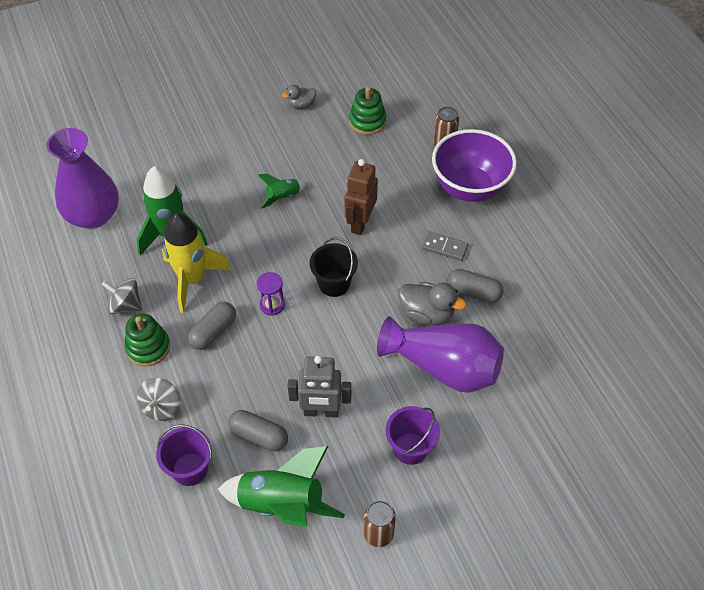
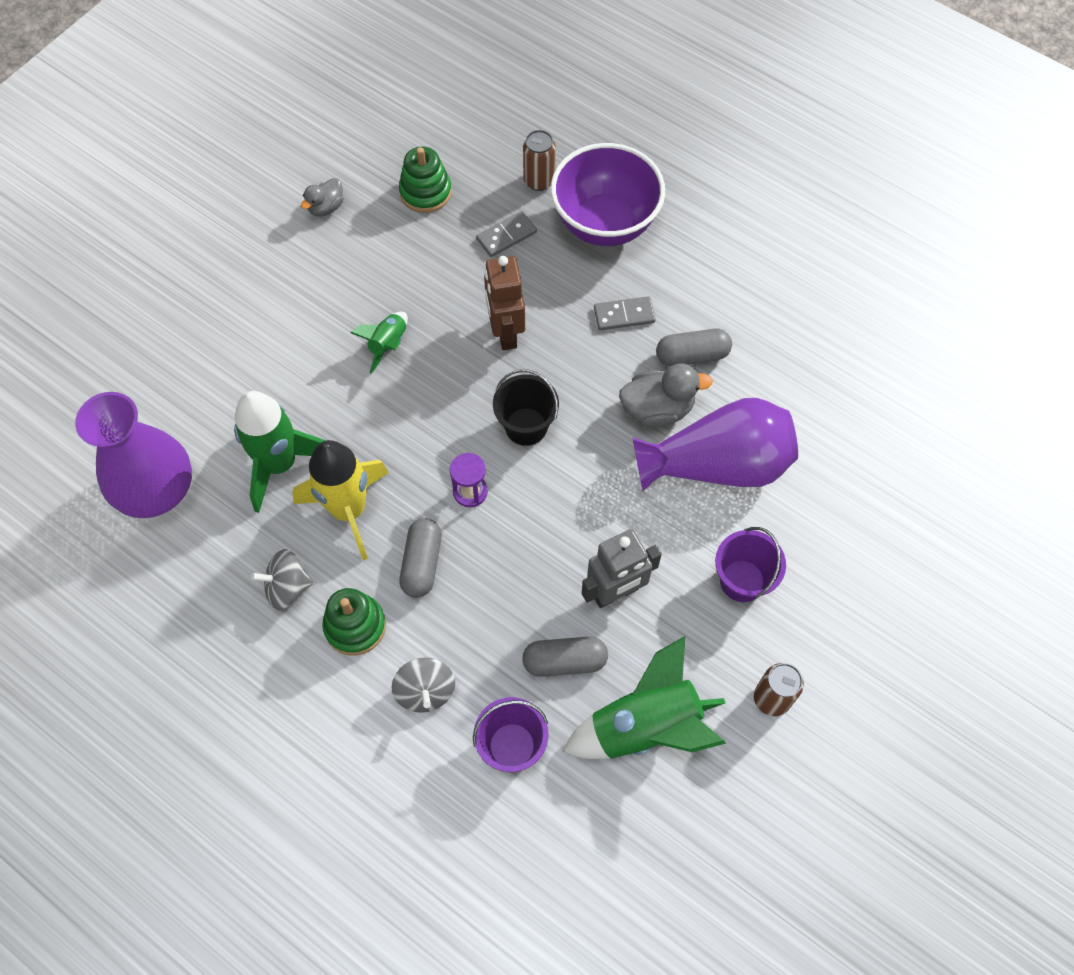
camera: 30 degrees left, 10 degrees up
none -> grey domino [476,211,537,257]

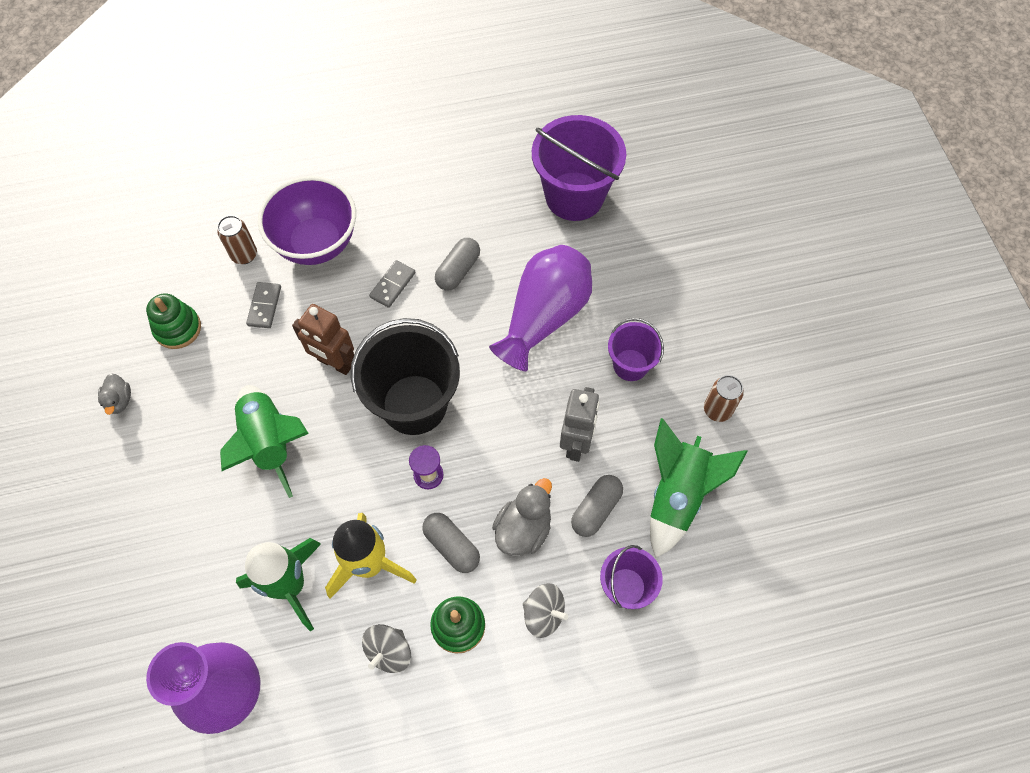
camera: 50 degrees left, 0 degrees up
green rocket [350,312,408,374] -> green rocket [220,385,309,498], size x1.92
black bucket [493,369,559,446] -> black bucket [351,318,460,435], size x1.81
grey duck [619,363,713,428] -> grey duck moved to [492,478,552,556]
none -> purple bucket [532,115,626,221]

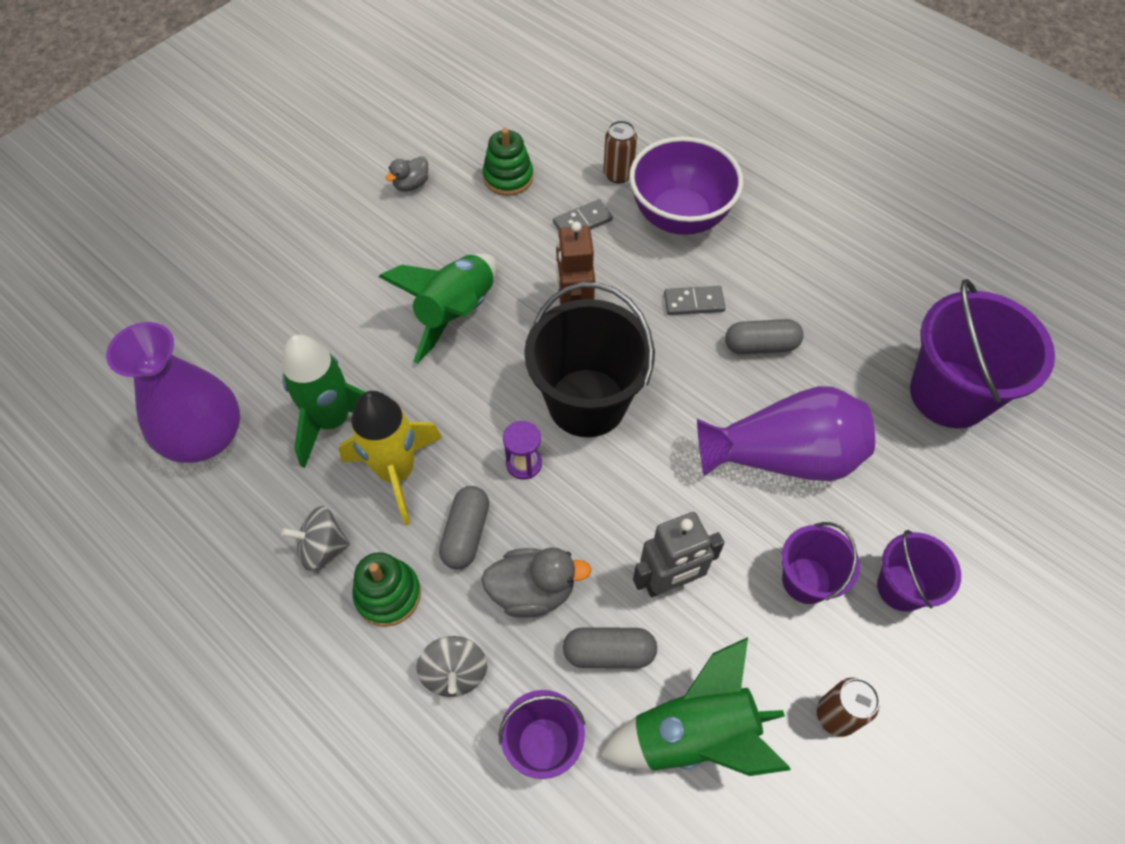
camera: 55 degrees right, 5 degrees down
none -> purple bucket [877,530,961,612]

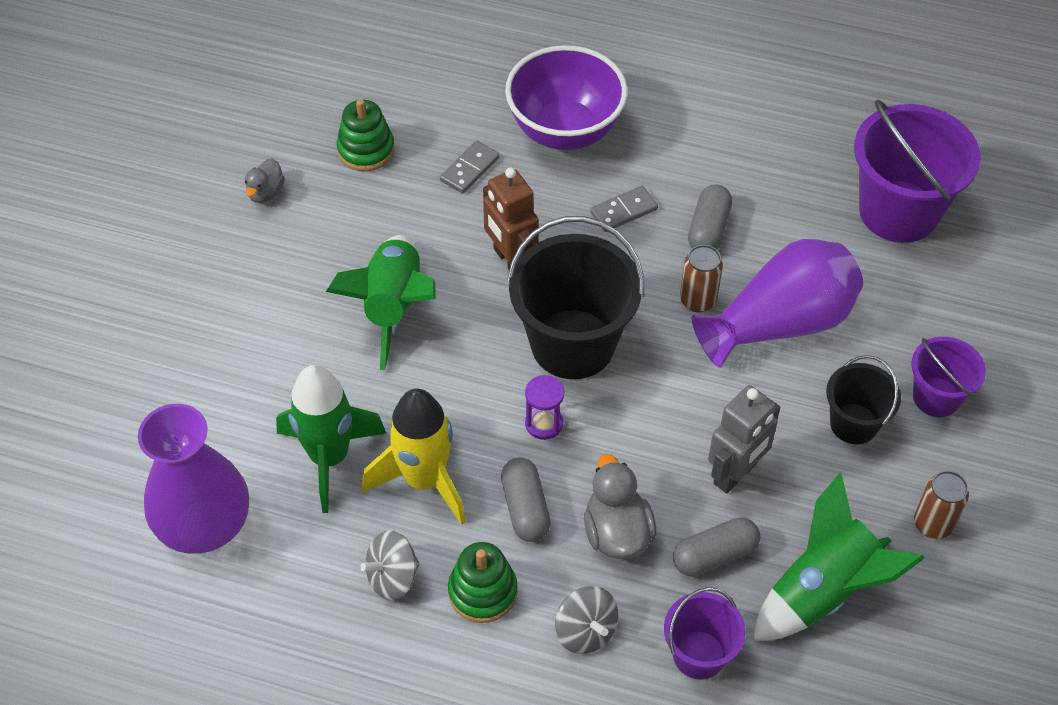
camera: 25 degrees left, 5 degrees down
grey duck [481,547,592,618] -> grey duck turned 75 degrees counterclockwise [584,454,656,559]
brown can [603,120,637,183] -> brown can moved to [680,245,723,312]
grey capsule [725,319,804,354] -> grey capsule turned 45 degrees counterclockwise [688,185,732,249]
purple bucket [781,522,860,604] -> black bucket [826,355,901,444]

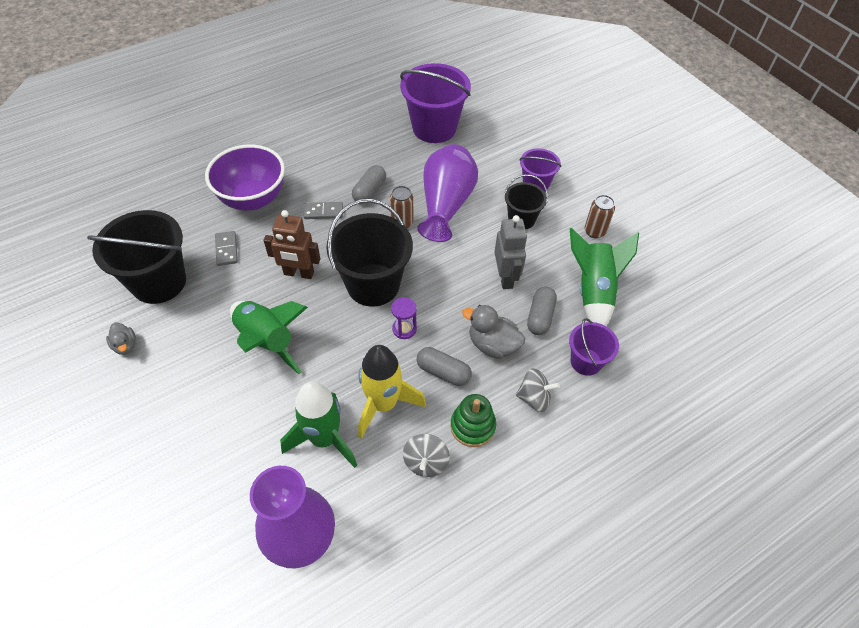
camera: 50 degrees left, 0 degrees up
green stacking toy [336,99,395,171] -> black bucket [87,210,186,304]
grey domino [590,186,658,232] -> grey domino turned 75 degrees clockwise [304,202,343,219]
grey capsule [688,185,732,249] -> grey capsule turned 60 degrees clockwise [352,165,386,204]

